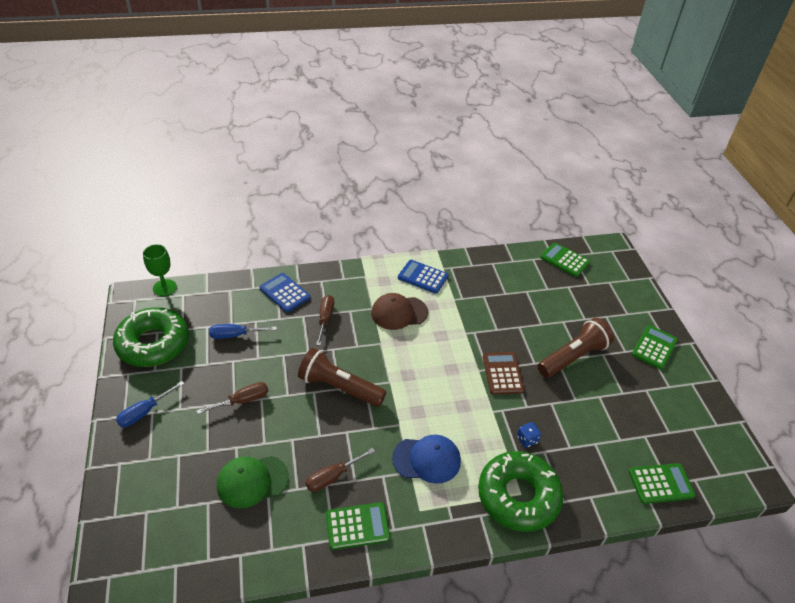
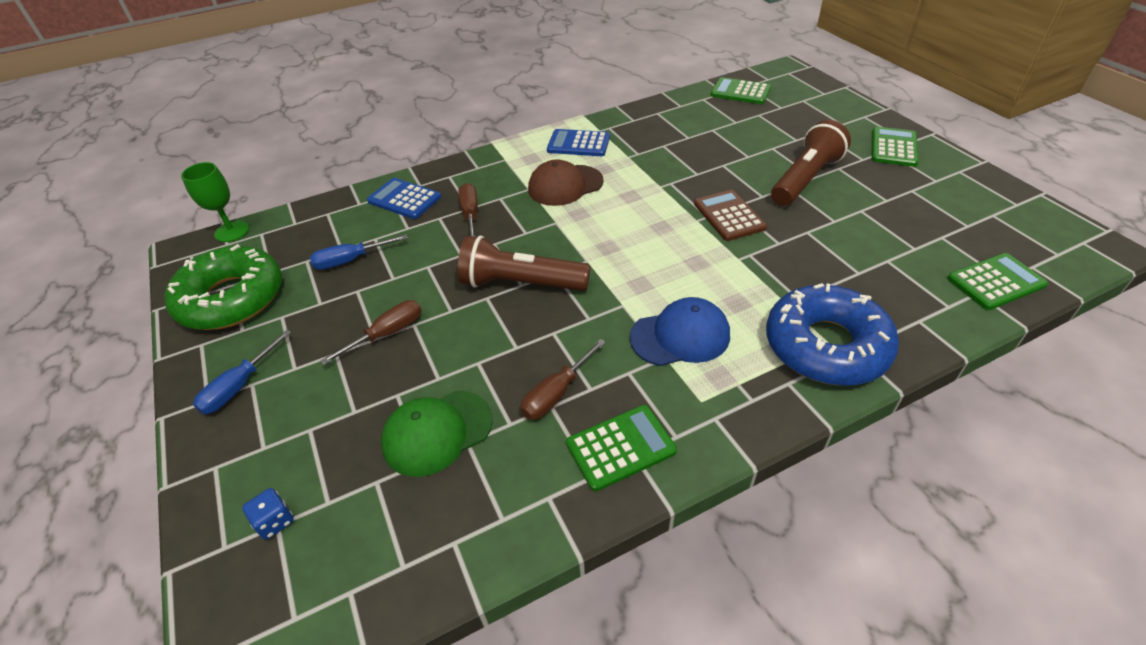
camera: 10 degrees left, 0 degrees up
green donut [478,451,564,532] -> blue donut [766,283,899,386]
blue dice [517,422,541,448] -> blue dice moved to [242,488,294,540]

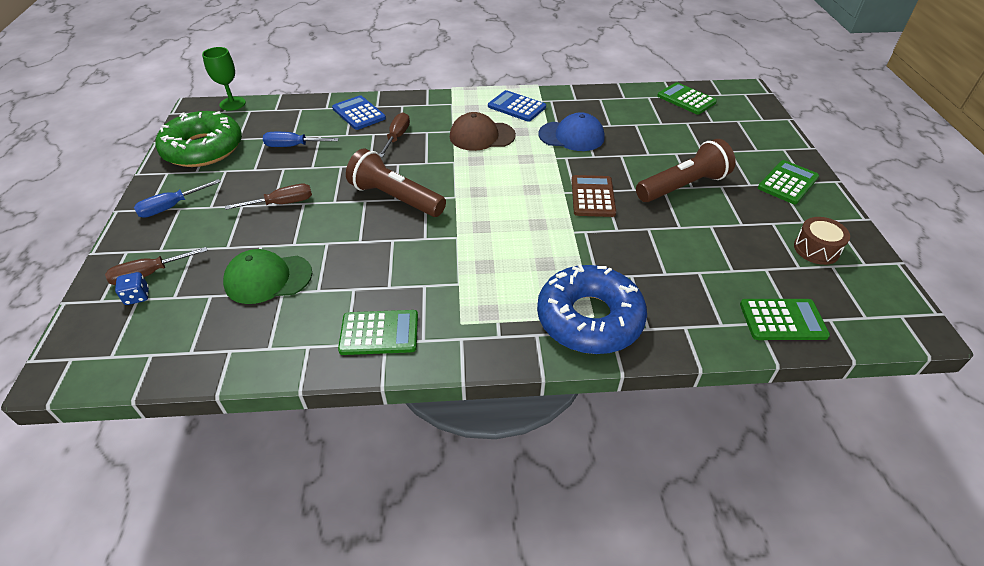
camera: 20 degrees right, 0 degrees up
brown screwdriver [521,339,606,420] -> brown screwdriver moved to [105,247,208,285]
blue cap [630,297,730,366] -> blue cap moved to [538,112,605,151]
none -> brown drum [794,217,850,265]

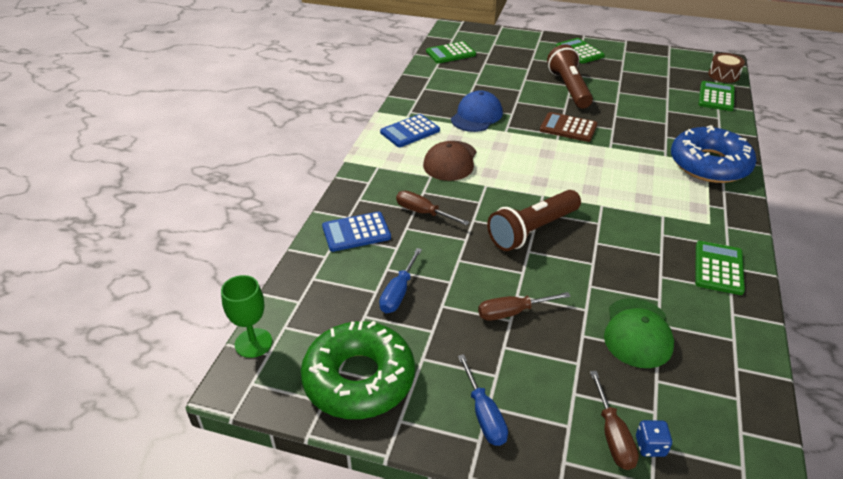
camera: 70 degrees left, 5 degrees down
brown screwdriver [225,184,312,210] -> brown screwdriver turned 105 degrees counterclockwise [478,292,571,321]
brown drum [794,217,850,265] -> brown drum moved to [708,53,745,83]

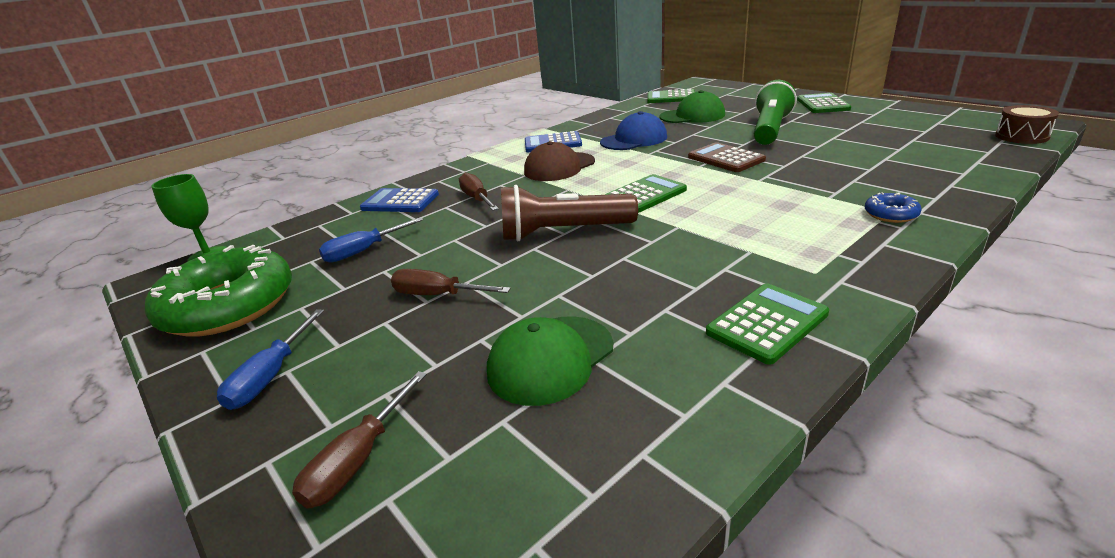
camera: 35 degrees right, 10 degrees down
brown flashlight [547,44,593,109] -> green flashlight [754,80,797,145]
blue dice [636,420,672,457] -> none
blue donut [671,125,756,183] -> blue donut [865,192,922,223], size x0.40
green calculator [698,81,735,111] -> green calculator moved to [605,174,687,213]
none -> green cap [659,90,725,123]

